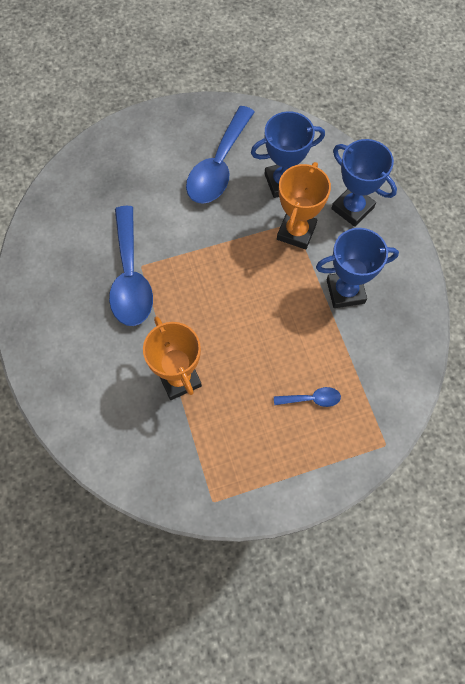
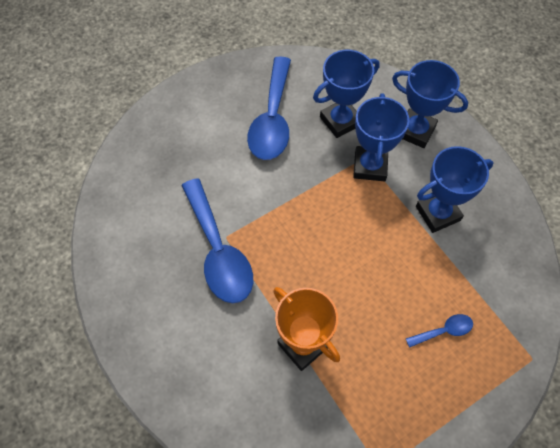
camera: 15 degrees left, 5 degrees down
orange trophy [277,162,331,250] -> blue trophy [353,93,409,181]

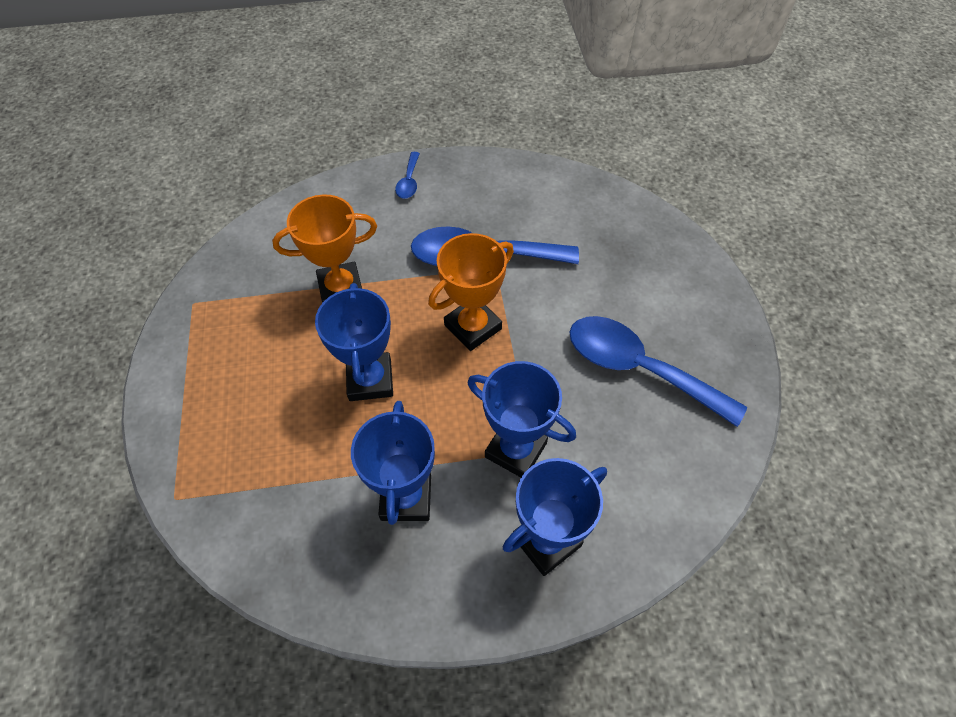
camera: 115 degrees right, 5 degrees down
blue trophy [313,50,379,138] -> blue trophy moved to [315,283,393,401]
blue spoon [406,314,473,348] -> blue spoon moved to [395,152,420,199]
none -> orange trophy [428,233,514,351]

